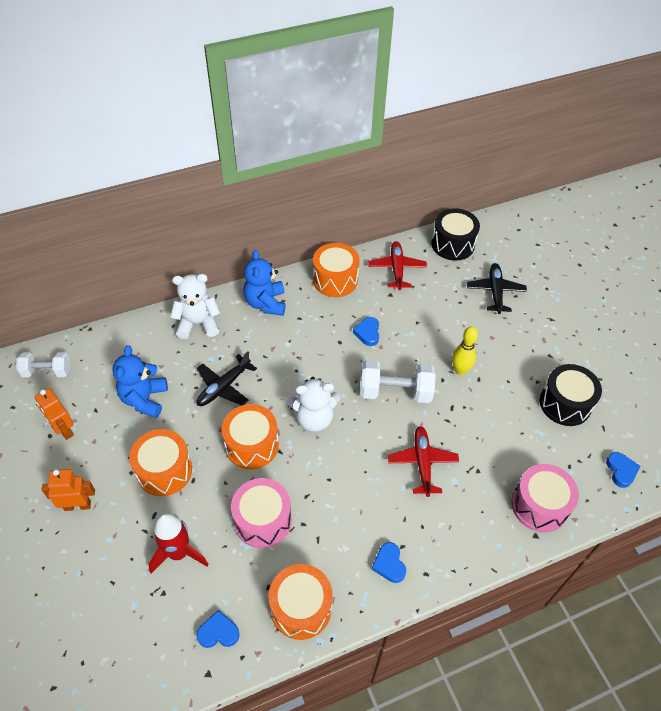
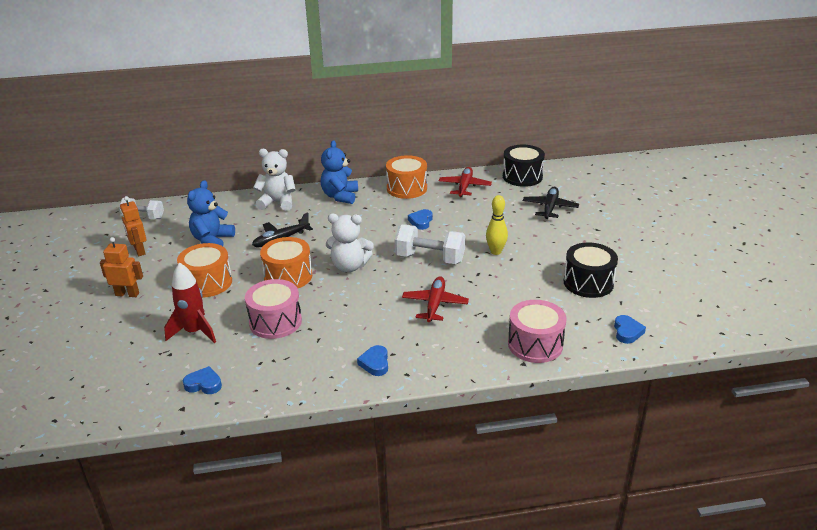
camera: 15 degrees right, 20 degrees down
orange drum [268,564,333,640] -> none

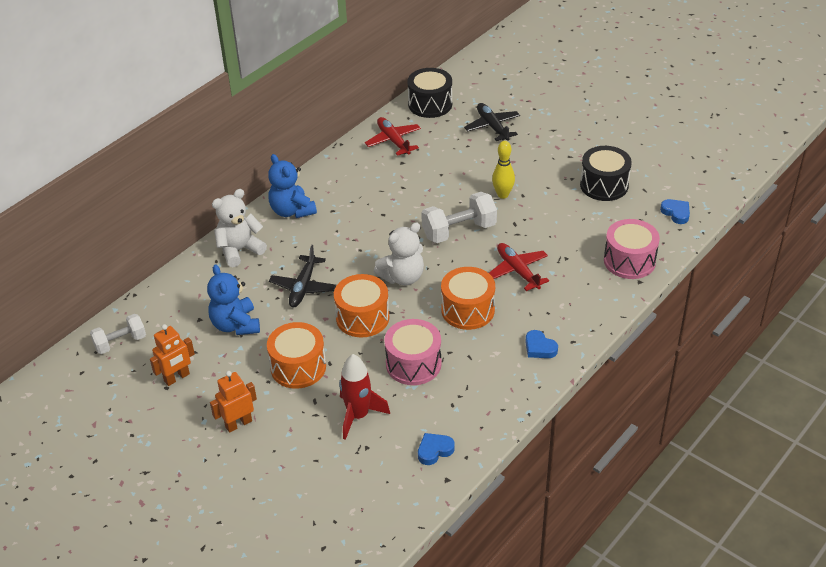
camera: 40 degrees left, 10 degrees up
orange robot [120,196,147,256] -> orange robot turned 60 degrees counterclockwise [150,324,195,386]
orange drum [386,155,427,199] -> orange drum moved to [441,267,495,330]
blue heart [408,209,432,230] -> none

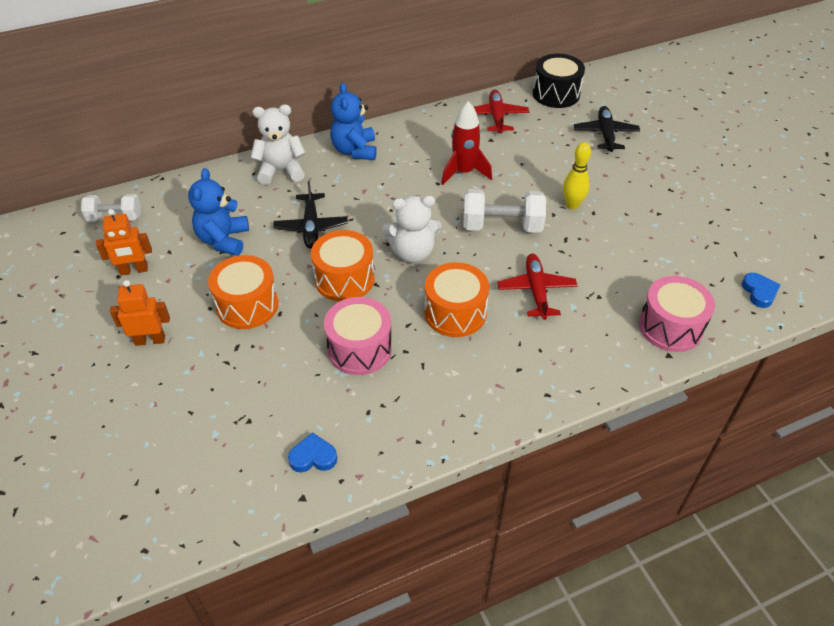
camera: 25 degrees right, 5 degrees up
black plane [269,245,336,307] -> black plane turned 45 degrees counterclockwise [273,181,348,249]
red rocket [339,354,390,440] -> red rocket moved to [441,101,492,185]
blue heart [526,330,558,358] -> none
black drum [580,146,632,201] -> none

